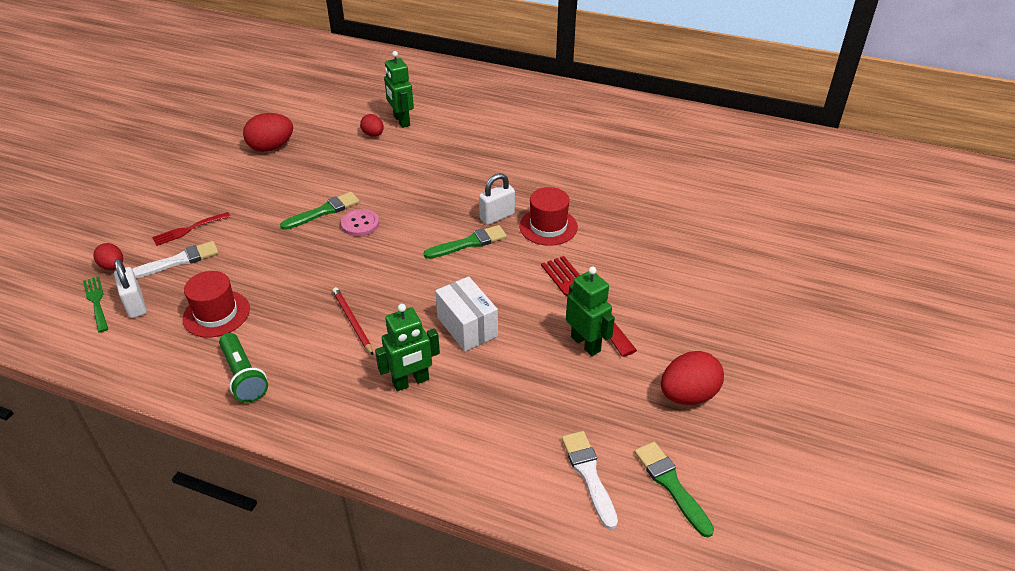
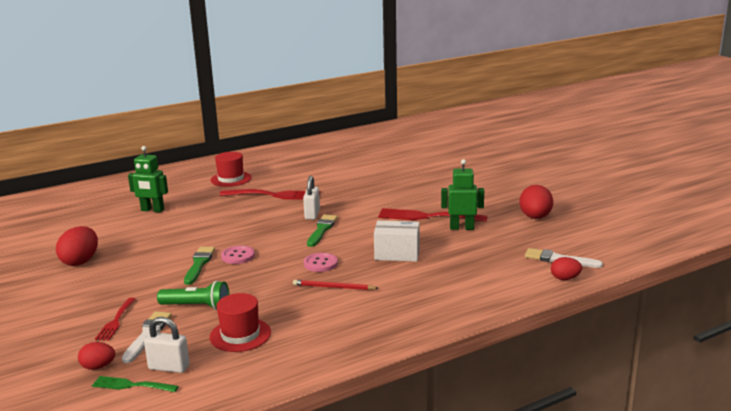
camera: 50 degrees left, 20 degrees down
green flashlight [219,333,268,403] -> green flashlight moved to [157,281,229,310]
red egg [360,114,384,137] -> red egg moved to [551,257,582,280]
green robot [375,304,440,391] -> none
red hat [519,187,578,246] -> red hat moved to [210,152,252,187]
green brush [635,442,714,537] -> none
none -> red fork [220,189,320,200]
none -> pink button [304,253,338,272]

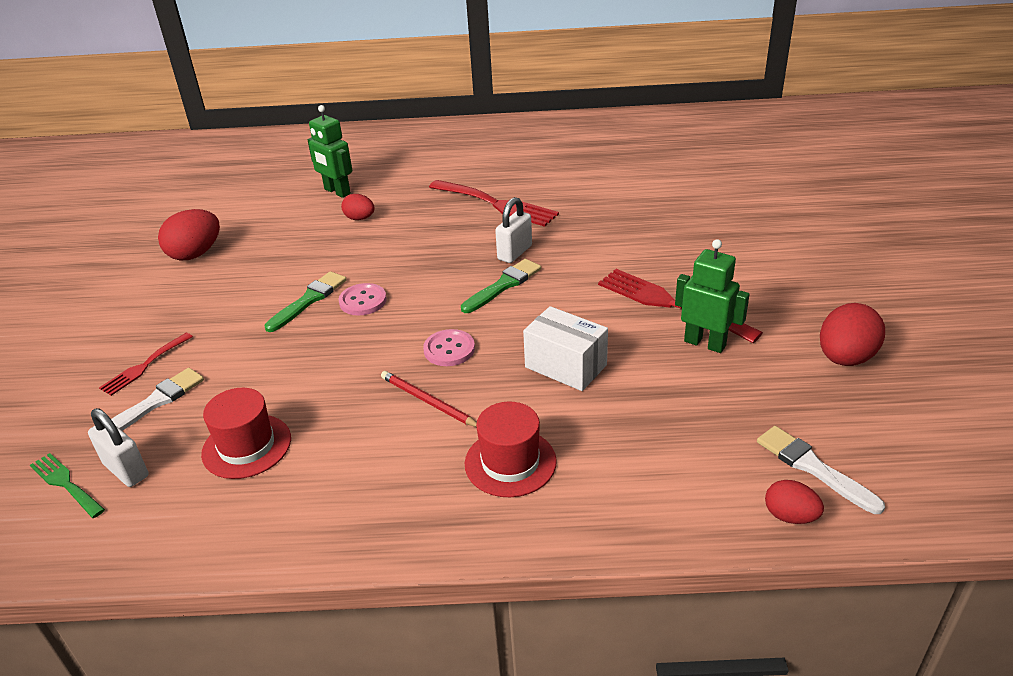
camera: 30 degrees right, 15 degrees up
red egg [78,342,115,370] -> red egg moved to [341,194,374,220]
green flashlight [157,281,229,310] -> none
red hat [210,152,252,187] -> red hat moved to [465,402,557,497]

